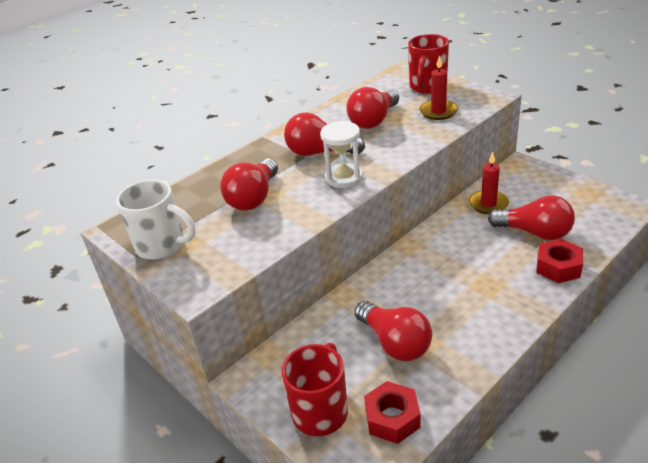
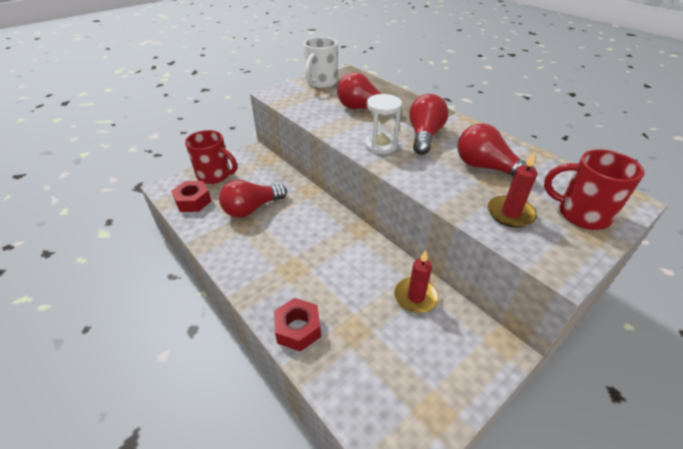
camera: 90 degrees right, 5 degrees up
red light bulb [488,195,575,240] -> none

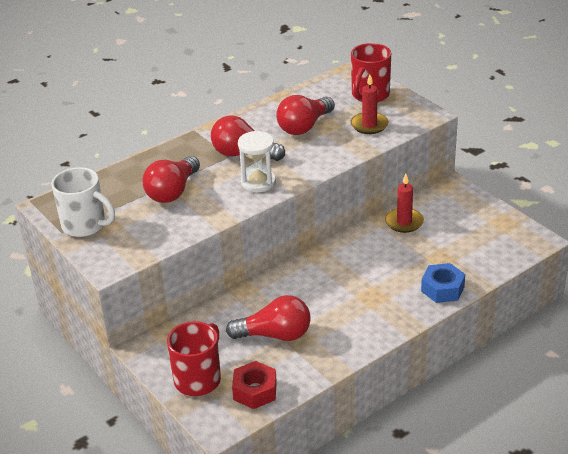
camera: 85 degrees left, 5 degrees down
red light bulb [219,180,287,218] -> red light bulb turned 60 degrees counterclockwise [226,295,311,341]
red nut [274,298,321,352] -> blue nut [421,263,465,303]

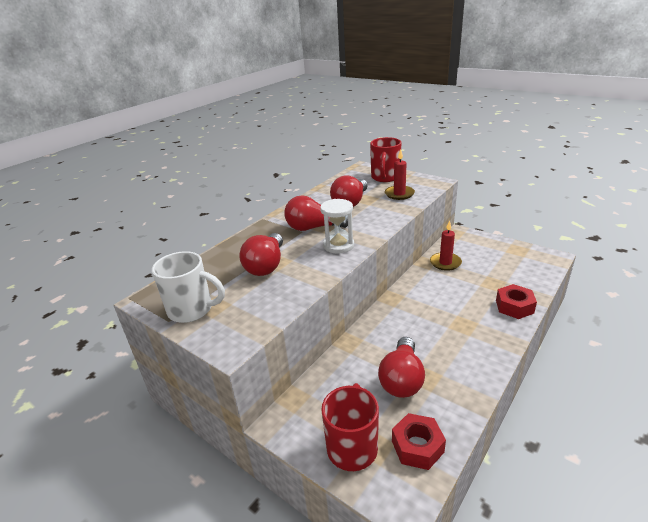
camera: 15 degrees left, 5 degrees down
red light bulb [226,295,311,341] -> red light bulb turned 120 degrees clockwise [378,337,425,398]
blue nut [421,263,465,303] -> red nut [496,284,537,319]

